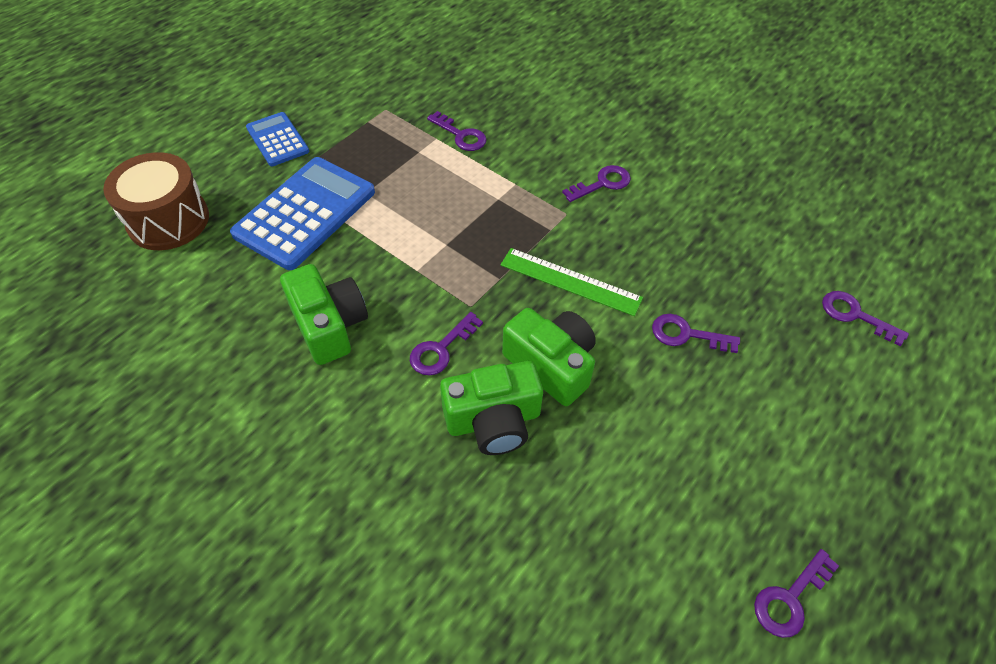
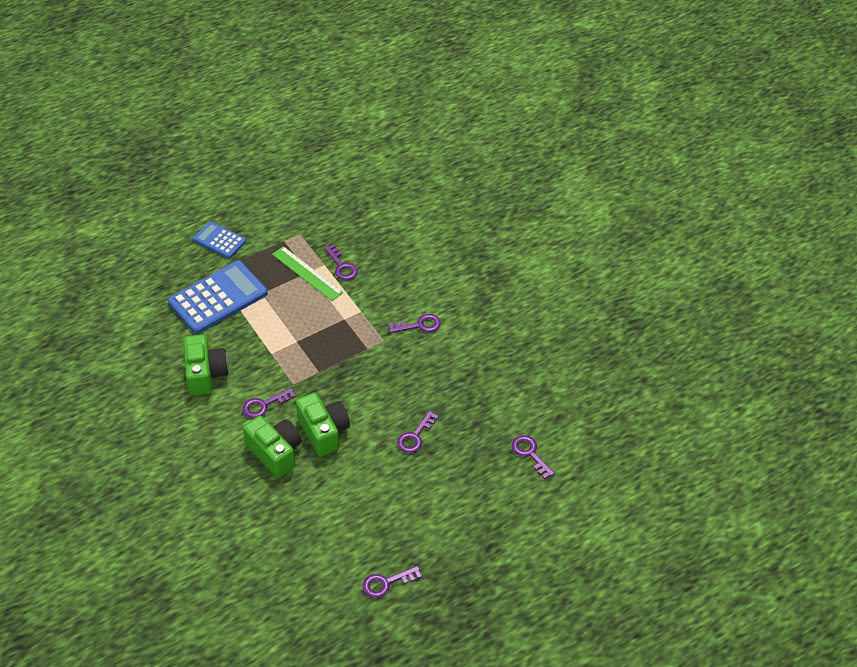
camera: 20 degrees right, 5 degrees down
brown drum [103,152,209,250] -> none
blue calculator [246,112,309,166] -> blue calculator turned 45 degrees counterclockwise [193,222,246,258]
green camera [440,361,543,455] -> green camera turned 135 degrees counterclockwise [243,416,301,478]
green ruler [501,248,643,316] -> green ruler moved to [272,246,343,301]
purple key [652,314,740,353] -> purple key turned 90 degrees counterclockwise [397,411,438,453]

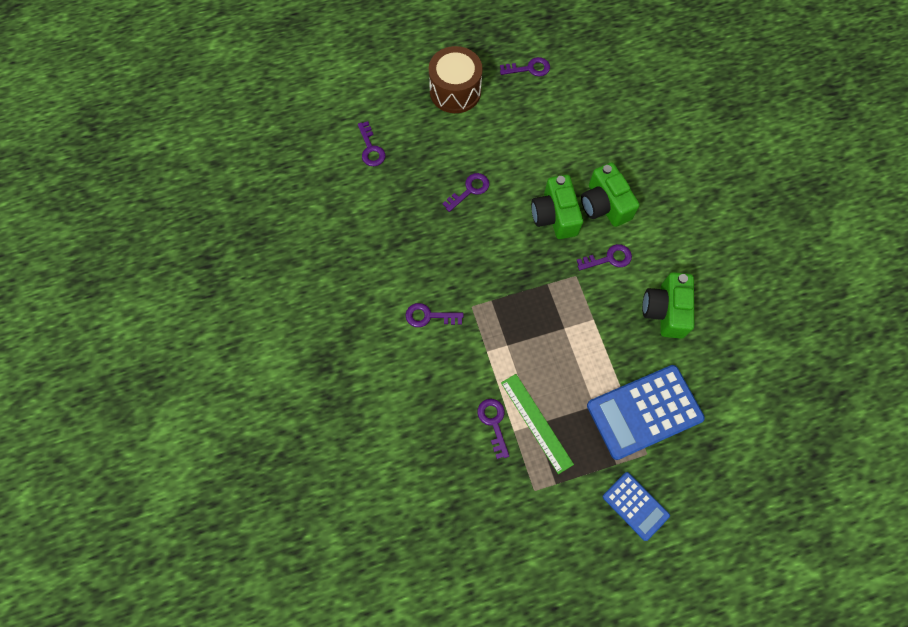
camera: 165 degrees left, 20 degrees up
none -> brown drum [429,46,483,113]

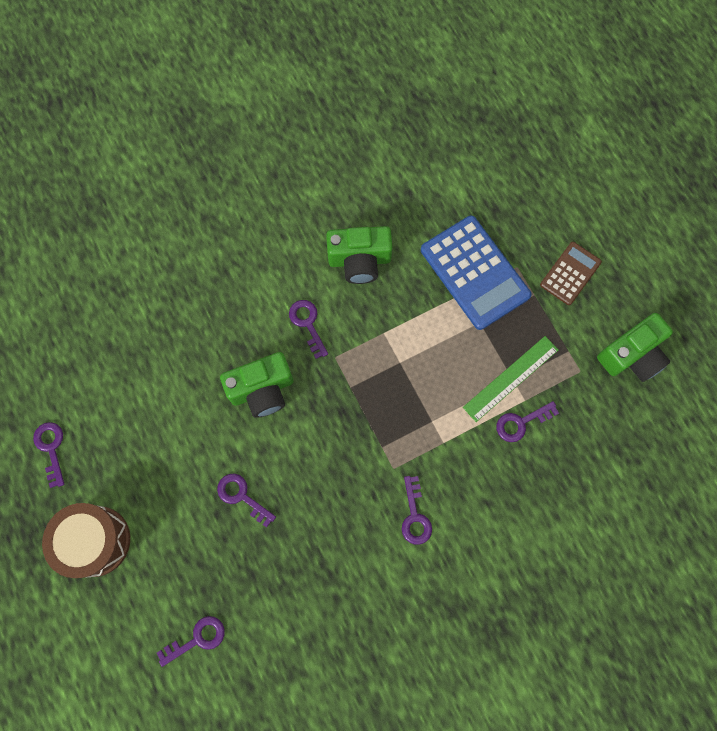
camera: 100 degrees left, 5 degrees up
green camera [581,162,640,227] -> green camera moved to [597,313,673,382]
blue calculator [603,472,670,541] -> brown calculator [540,242,602,305]

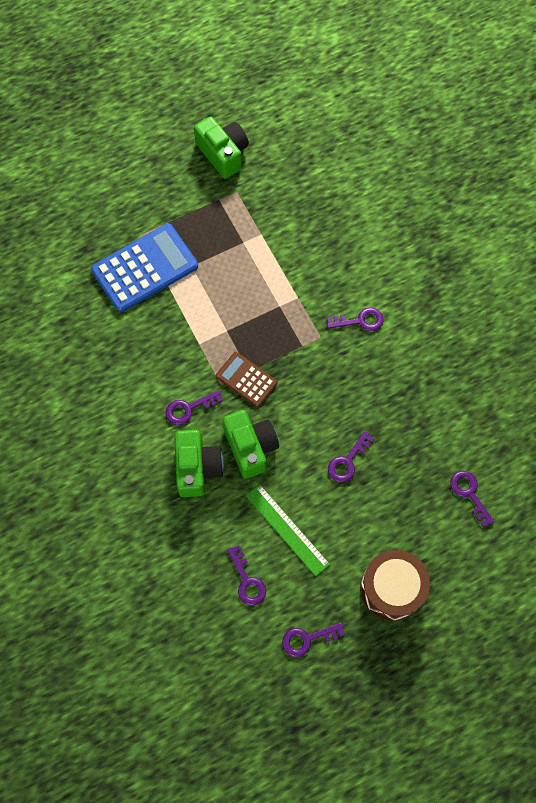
camera: 90 degrees left, 5 degrees down
green camera [326,226,393,284] -> green camera moved to [174,430,224,497]
green ruler [463,336,558,422] -> green ruler moved to [246,484,330,576]
purple key [496,401,559,442] -> purple key moved to [227,545,266,605]
brown calculator [540,242,602,305] -> brown calculator moved to [216,352,278,407]

